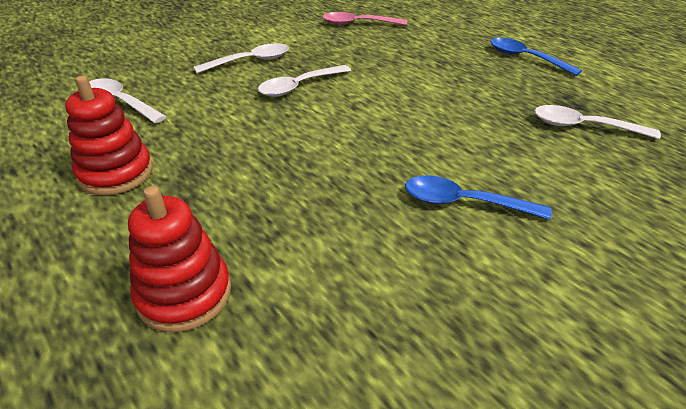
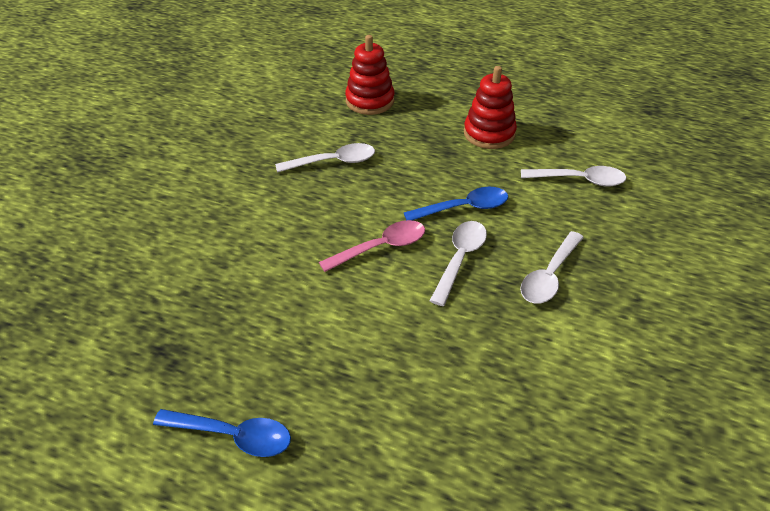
camera: 150 degrees right, 5 degrees up
pink spoon [323,12,407,25] -> pink spoon moved to [319,220,425,272]
blue spoon [405,175,552,220] -> blue spoon moved to [404,187,508,220]
white spoon [534,105,661,139] -> white spoon moved to [275,143,375,173]

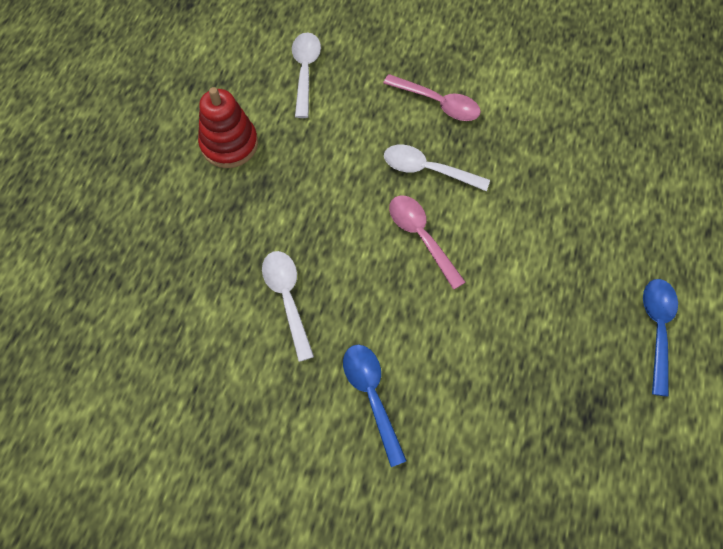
camera: 95 degrees left, 20 degrees up
red stacking toy [345,35,394,115] -> none
blue spoon [404,187,508,220] -> blue spoon moved to [343,345,407,467]
white spoon [520,231,584,304] -> pink spoon [383,74,481,121]

